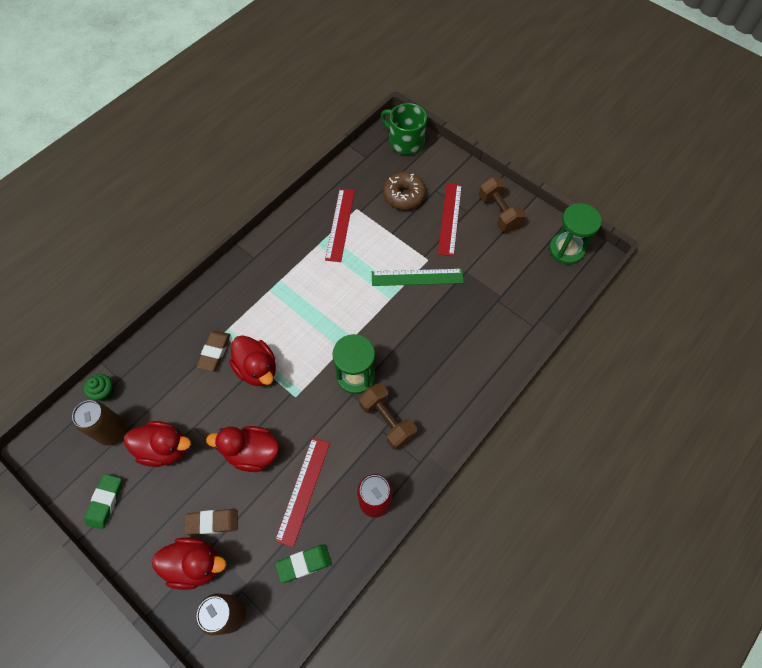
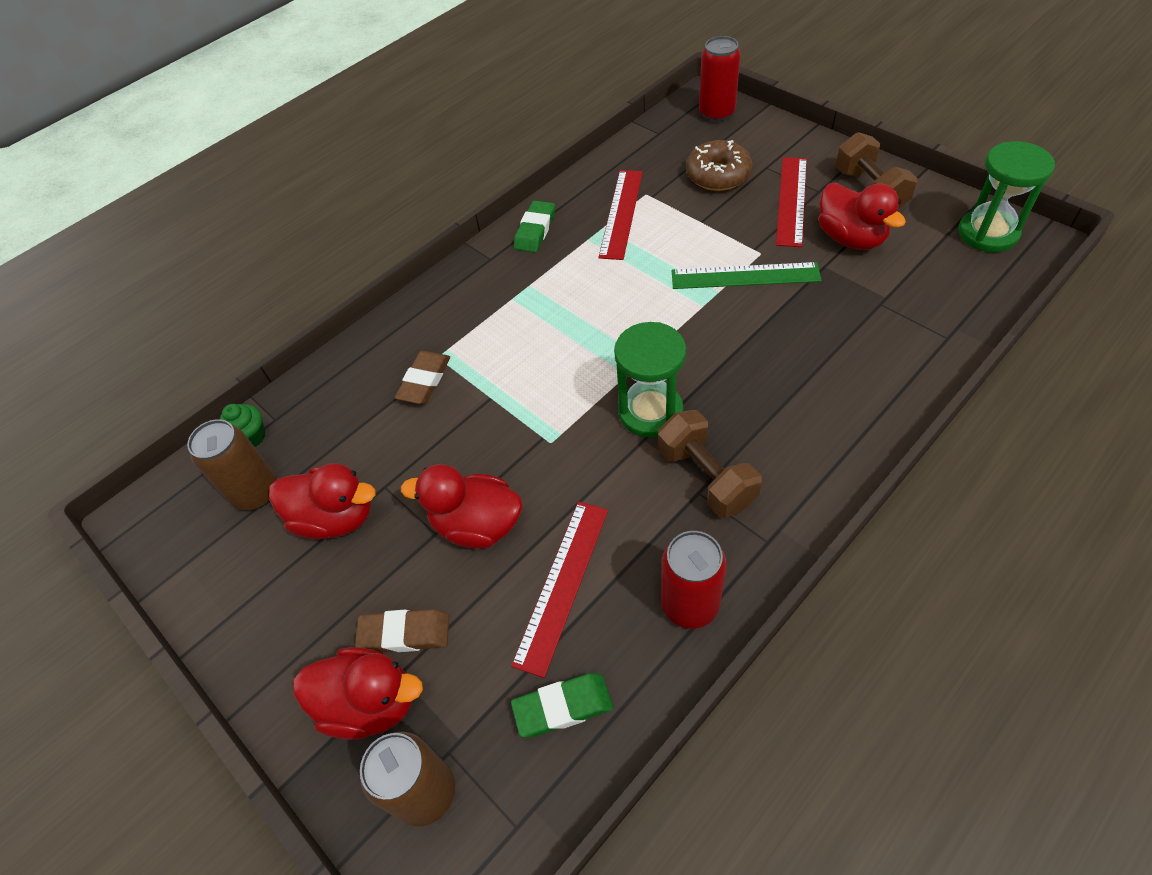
camera: 10 degrees right, 10 degrees down
green eraser [84,474,122,529] -> green eraser moved to [514,201,555,253]
red duck [229,335,276,386] -> red duck moved to [819,183,906,250]
green mug [381,103,427,155] -> red can [699,36,741,122]

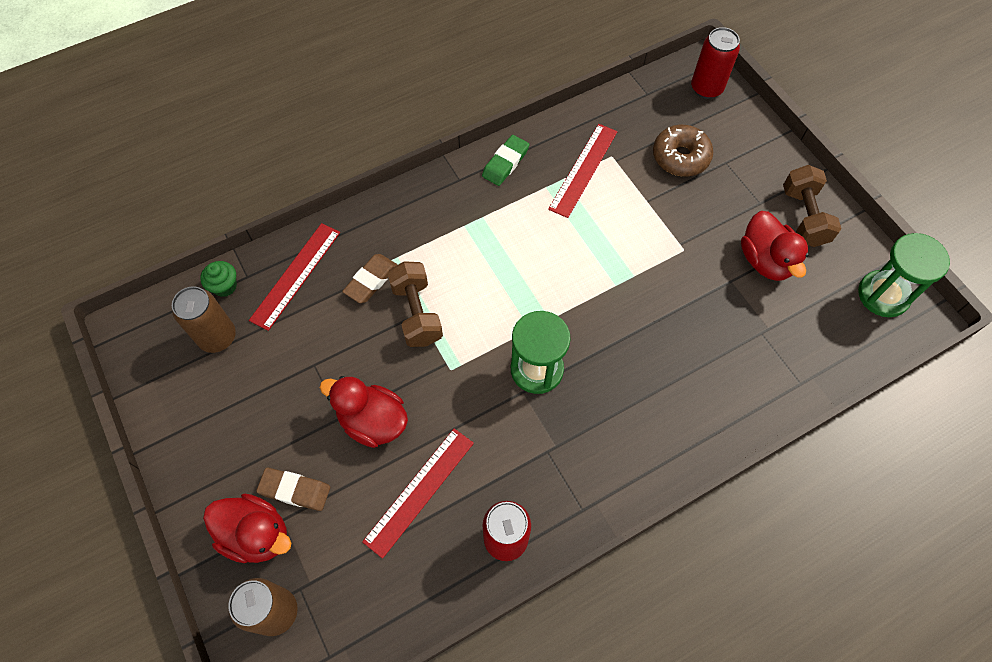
camera: 10 degrees right, 10 degrees up
red duck [269,463,376,539] -> none
green eraser [511,673,613,737] -> none
brown dumbbell [658,410,762,518] -> brown dumbbell moved to [387,261,443,347]
green ruler [672,262,822,289] -> none
red ruler [776,157,807,247] -> red ruler moved to [249,223,340,331]

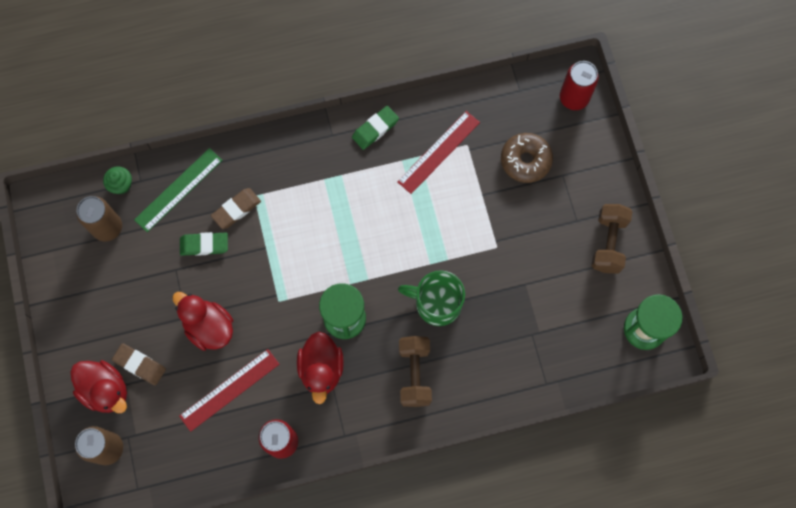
camera: 15 degrees right, 10 degrees up
red ruler [249,223,340,331] -> green ruler [134,148,222,232]
brown dumbbell [387,261,443,347] -> brown dumbbell moved to [399,336,432,407]
red duck [741,211,809,281] -> red duck moved to [297,332,344,404]
none -> green eraser [180,232,228,256]
none -> green mug [398,270,465,326]

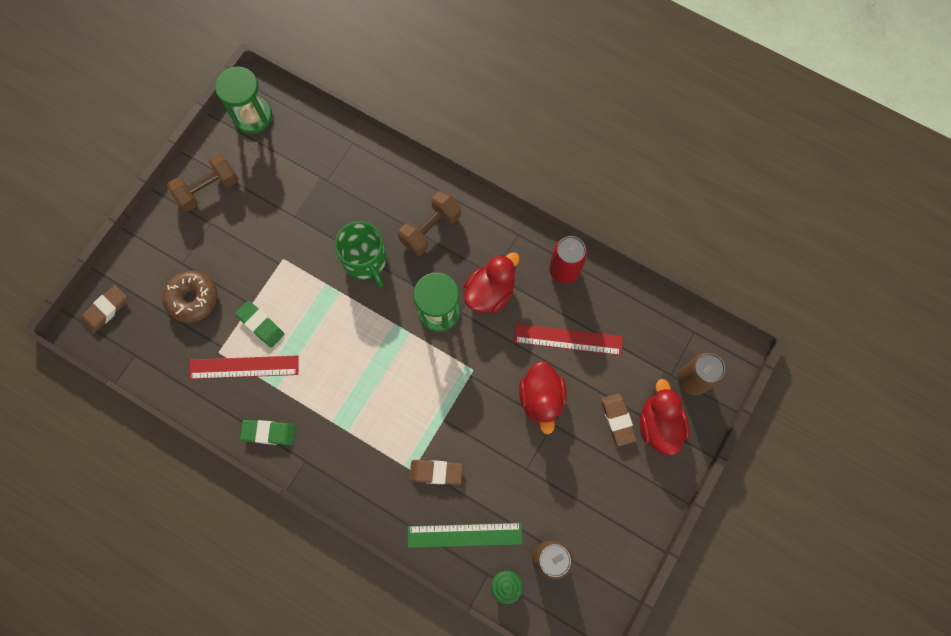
camera: 135 degrees left, 0 degrees up
green eraser [180,232,228,256] -> green eraser moved to [235,301,284,348]
red can [560,61,599,110] -> brown eraser [81,285,127,334]

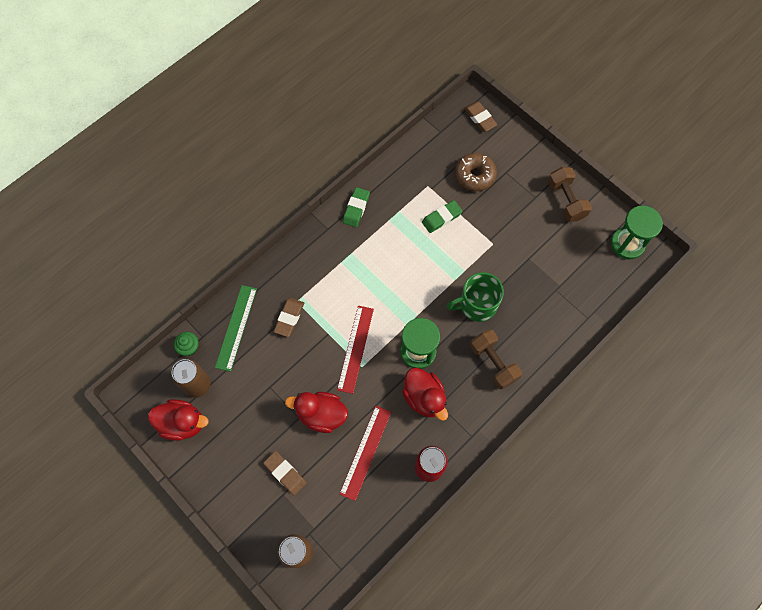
camera: 105 degrees right, 5 degrees down
red ruler [189,355,299,379] -> red ruler moved to [337,306,374,394]
brown eraser [601,393,637,446] -> brown eraser turned 45 degrees clockwise [263,451,306,495]
red duck [640,379,689,456] -> red duck moved to [148,399,209,441]

